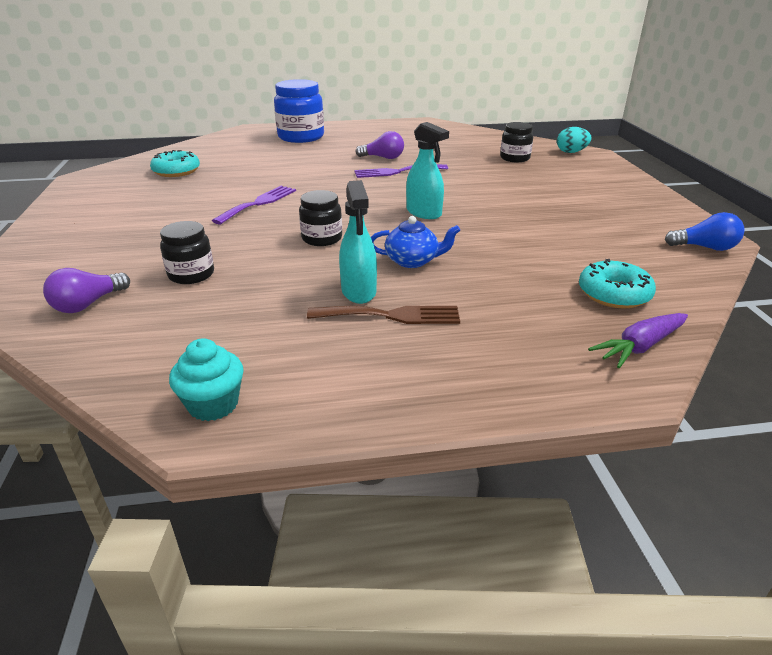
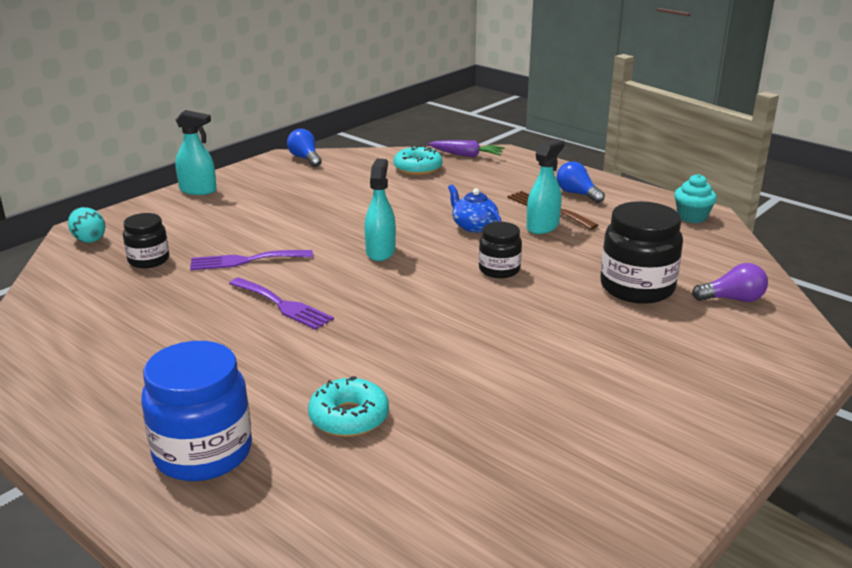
camera: 130 degrees left, 5 degrees down
turquoise donut [150,150,200,177] -> turquoise donut moved to [308,376,389,437]
black jar [160,221,214,284] -> black jar [600,201,683,304], size x1.72
purple fork [212,186,296,224] -> purple fork moved to [190,250,313,270]
purple light bulb [355,131,404,159] -> none
none -> turquoise spray bottle [175,110,216,195]
none -> blue light bulb [557,161,605,203]

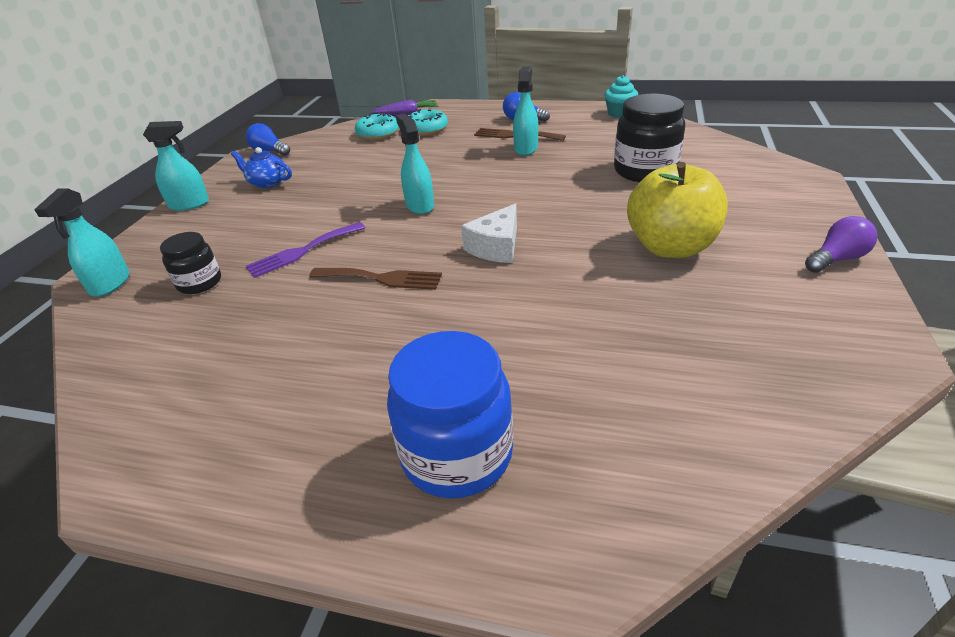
camera: 25 degrees left, 10 degrees up
turquoise egg [68,207,106,243] -> turquoise spray bottle [34,189,130,297]
purple fork [229,277,334,330] -> brown fork [309,268,442,290]
turquoise donut [308,376,389,437] -> turquoise donut moved to [408,109,448,136]
blue teapot [448,185,501,233] -> blue teapot moved to [231,147,292,188]
black jar [479,222,522,278] -> none
purple light bulb [692,263,768,302] -> purple light bulb moved to [805,216,877,273]
none -> white cheese [461,203,517,263]
none -> yellow apple [627,162,728,258]

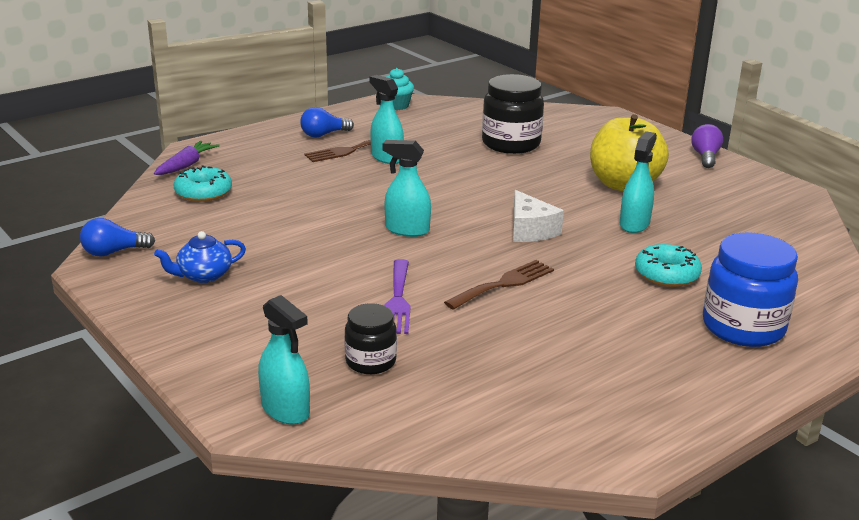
camera: 55 degrees left, 10 degrees down
turquoise spray bottle [143,121,209,211] -> turquoise spray bottle moved to [620,131,657,233]
turquoise donut [408,109,448,136] -> turquoise donut moved to [635,244,702,287]

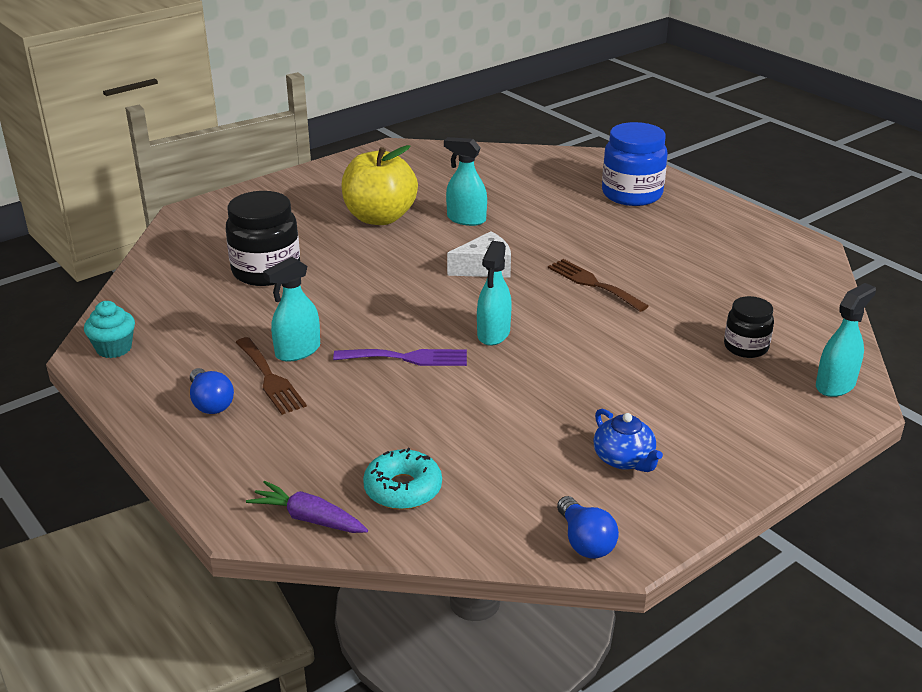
camera: 90 degrees left, 5 degrees up
purple fork [384,259,411,334] -> purple fork moved to [333,349,467,366]
turquoise donut [635,244,702,287] -> none
purple light bulb [691,124,723,168] -> none

